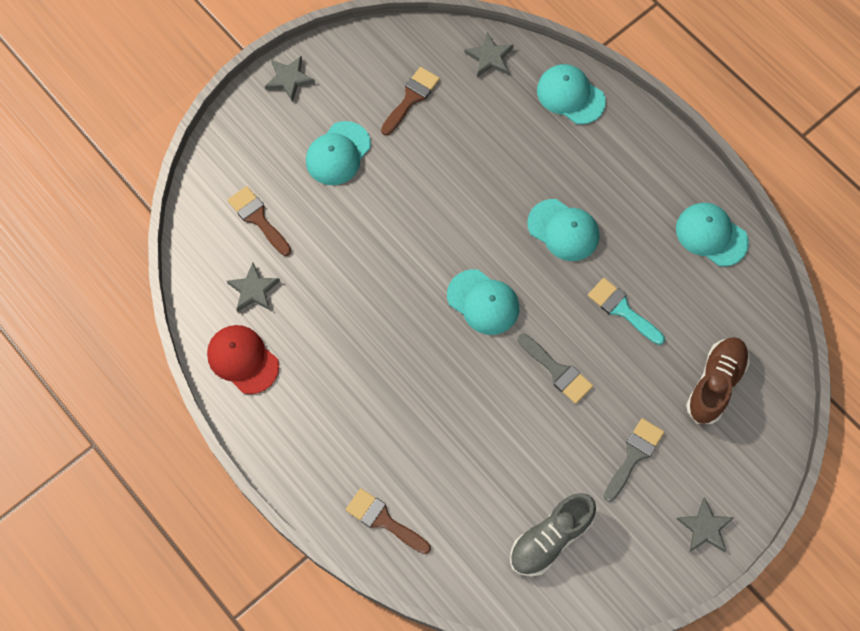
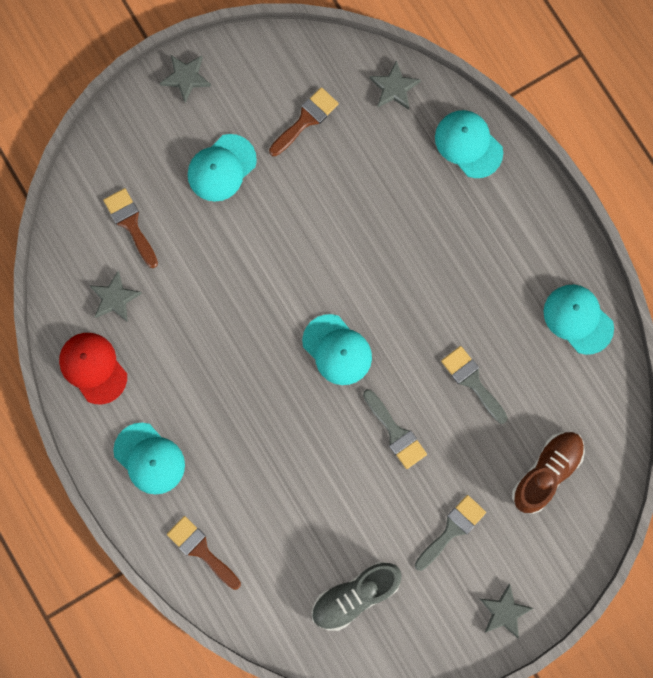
camera: 10 degrees right, 10 degrees up
turquoise cap [527,199,599,261] -> turquoise cap moved to [113,423,185,495]
turquoise brush [588,278,665,345] -> grey brush [441,346,508,424]

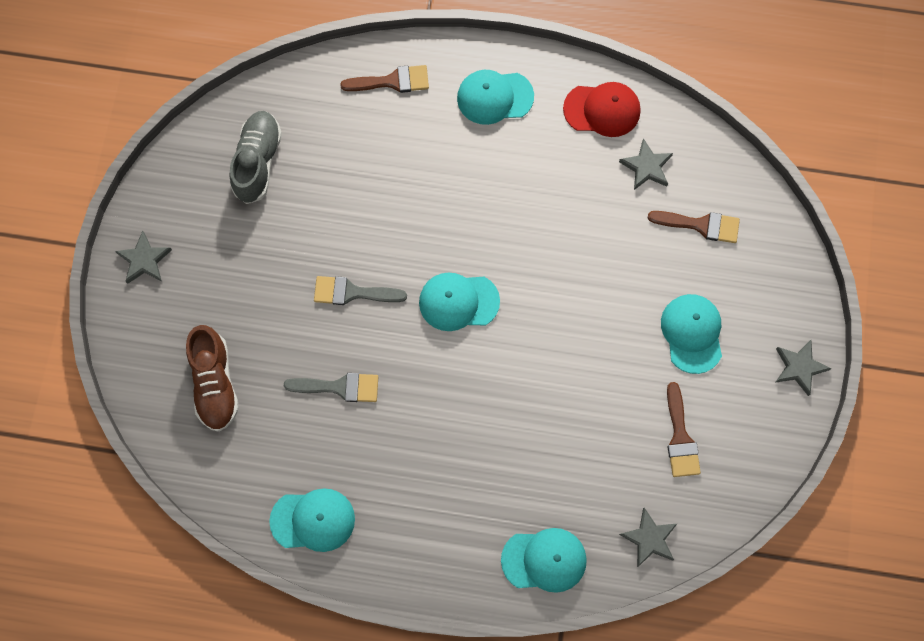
camera: 130 degrees right, 5 degrees down
grey brush [415,495,486,571] -> none

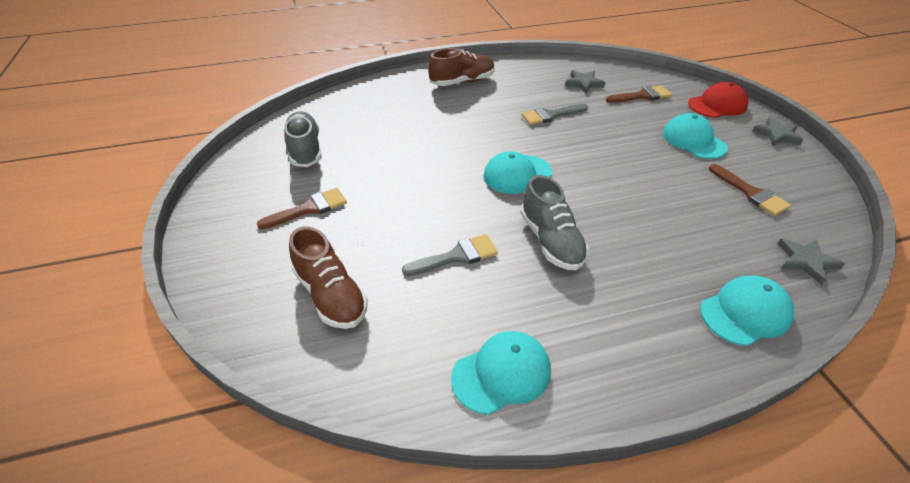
camera: 25 degrees left, 30 degrees down
grey star [115,231,172,284] -> none
grey brush [314,276,407,305] -> grey brush moved to [521,104,588,125]
brown brush [340,65,429,93] -> brown brush moved to [257,188,347,229]
turquoise cap [457,70,534,125] -> brown shoe [428,48,495,86]
red cap [563,82,641,137] -> red cap moved to [688,82,748,118]
none -> grey shoe [520,175,589,270]

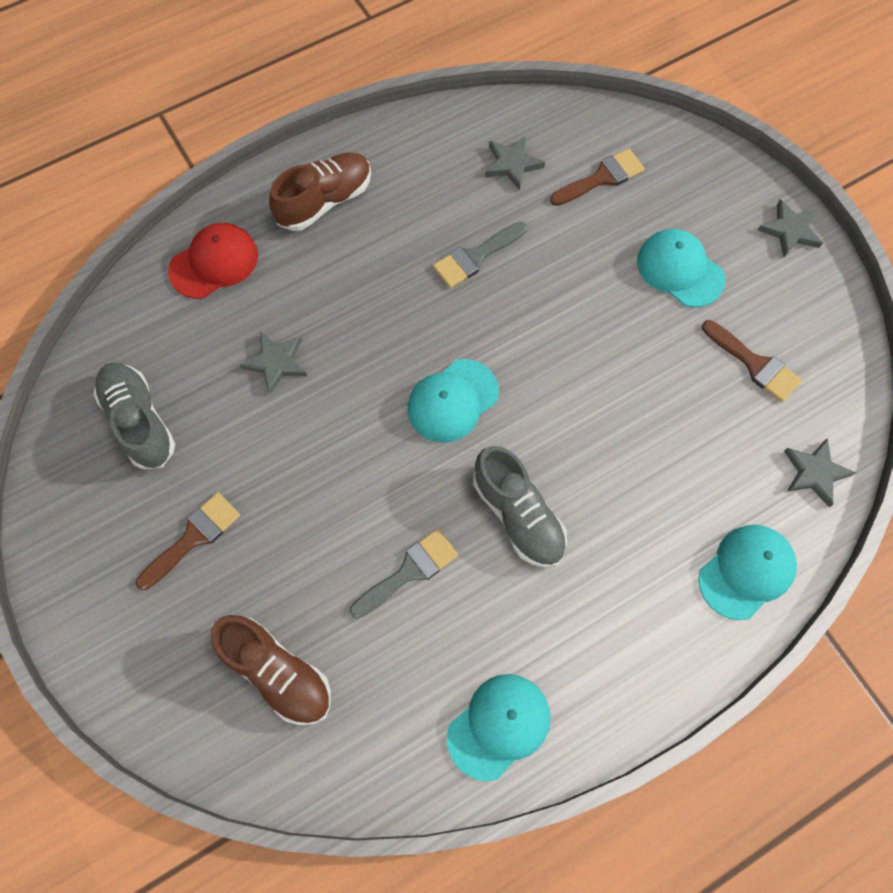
camera: 15 degrees left, 25 degrees up
red cap [688,82,748,118] -> red cap moved to [168,223,258,299]
none -> grey star [240,332,307,394]

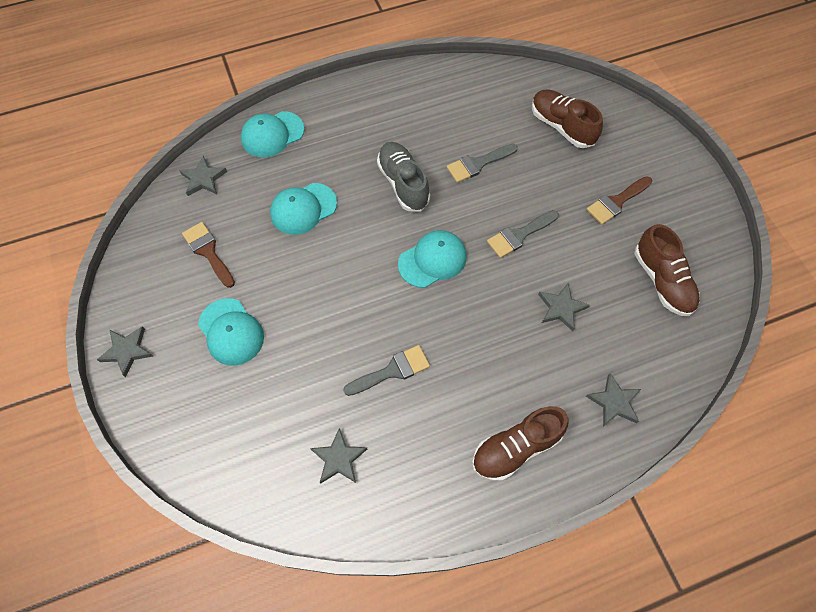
camera: 170 degrees left, 5 degrees down
grey shoe [93,362,175,470] -> brown shoe [635,224,700,316]
red cap [168,223,258,299] -> grey star [586,373,641,427]
turquoise cap [447,674,551,781] -> turquoise cap moved to [270,183,337,235]
brown brush [550,148,645,206] -> none
none -> grey brush [487,210,559,258]

